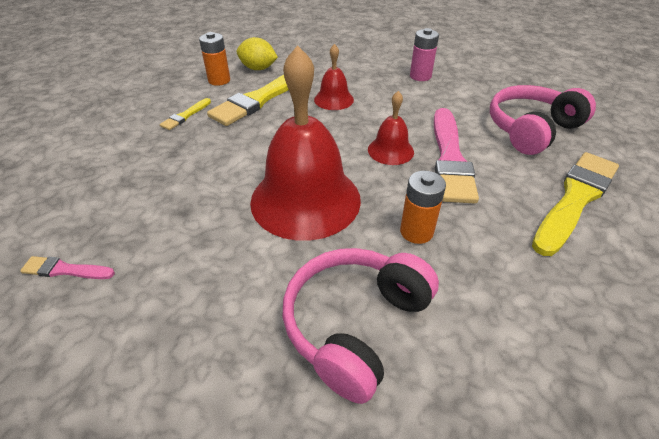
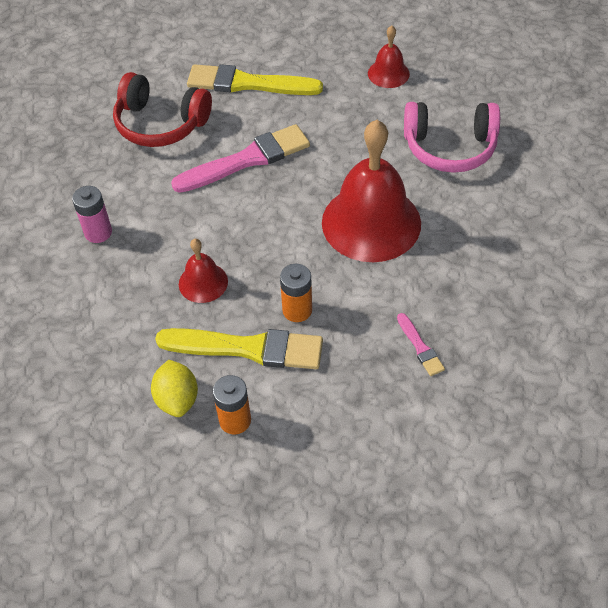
camera: 120 degrees left, 10 degrees up
pink brush [20,256,115,279] -> pink brush moved to [397,313,445,376]
yellow brush [160,98,211,130] -> none
red bell [368,91,414,165] -> red bell moved to [368,25,410,88]
orange battery [400,171,446,244] -> orange battery moved to [280,264,312,322]
pink headphones [490,85,596,155] -> red headphones [113,72,212,147]

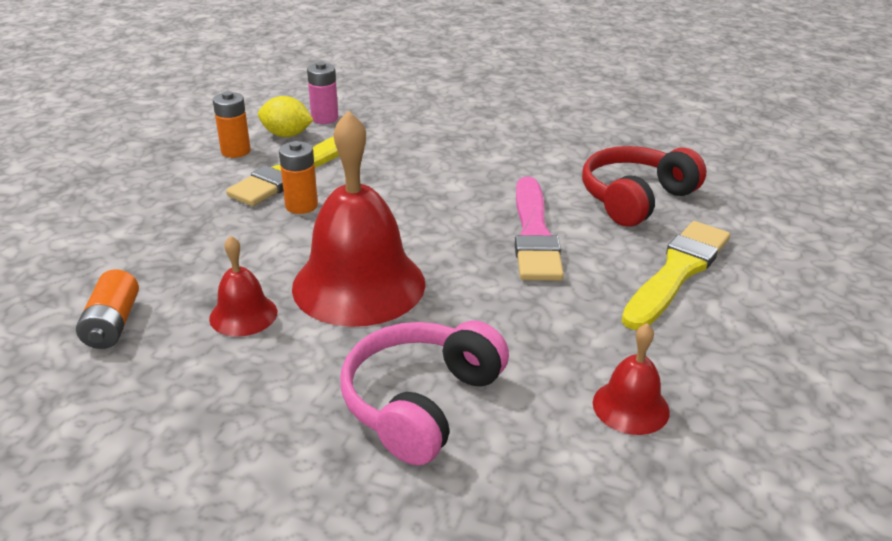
camera: 115 degrees right, 20 degrees down
pink battery [72,186,112,243] -> pink battery moved to [307,62,338,124]
red bell [179,239,228,303] -> red bell moved to [209,236,277,337]
pink brush [397,313,445,376] -> none
none -> orange battery [76,269,139,349]

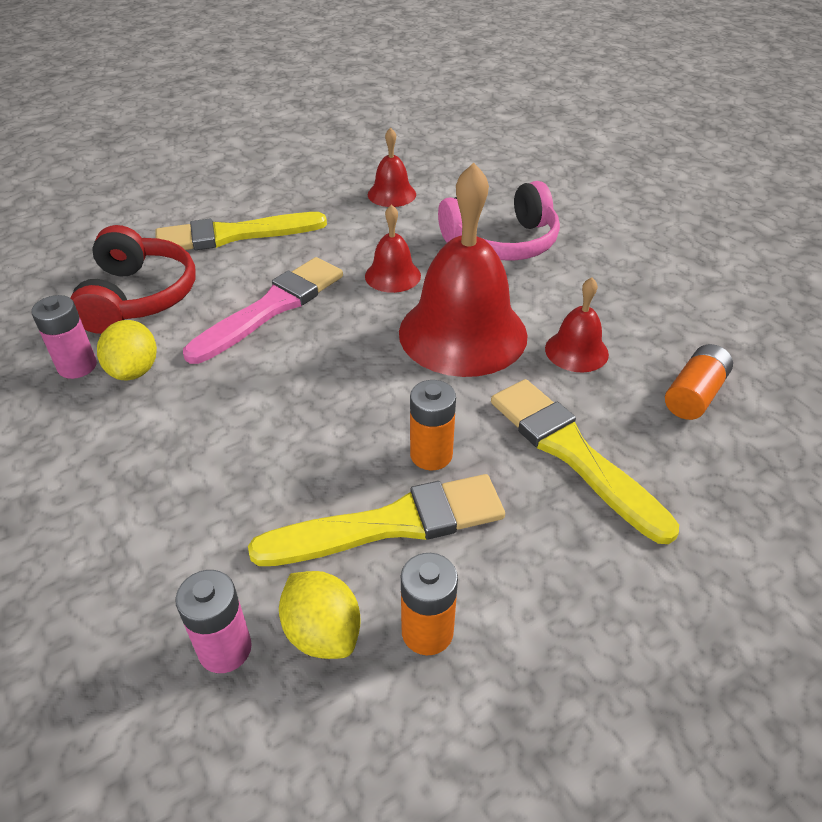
camera: 140 degrees left, 10 degrees up
red headphones [582,146,707,227] -> red headphones turned 90 degrees counterclockwise [70,225,196,334]
none -> pink battery [31,295,97,379]
none -> yellow lemon [97,320,157,380]
none -> red bell [365,204,421,293]
none -> yellow brush [491,379,679,544]

